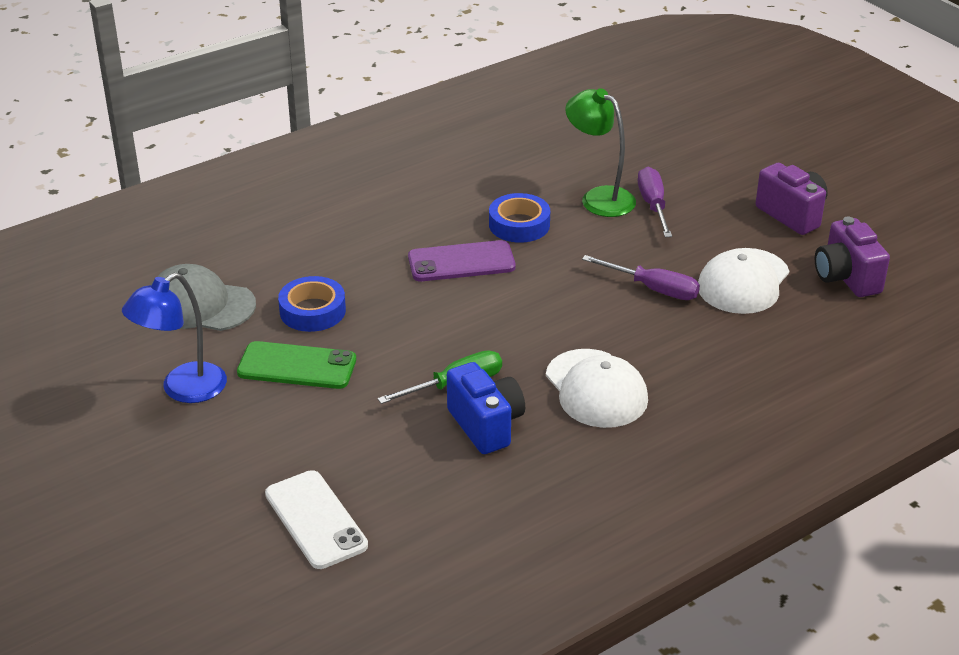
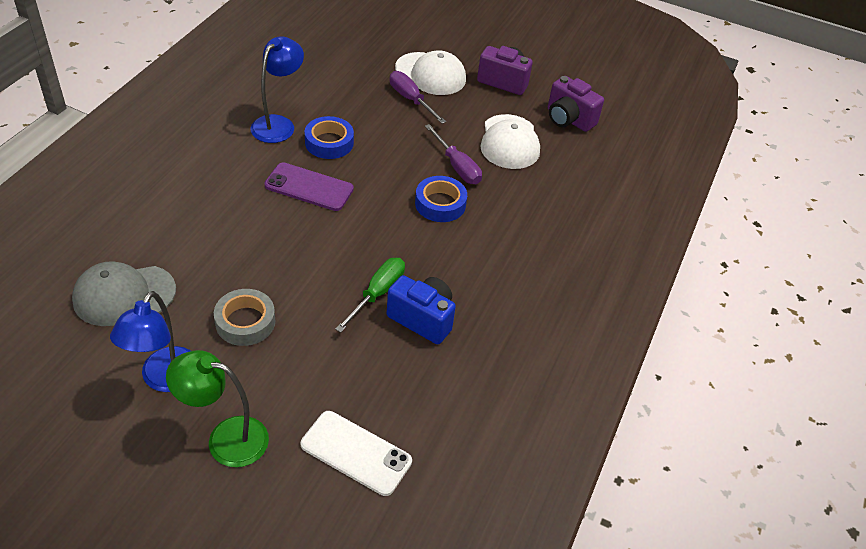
camera: 35 degrees left, 10 degrees up
green phone [237,341,356,389] -> grey tape [214,289,275,346]
blue tape [278,276,346,332] -> blue tape moved to [415,176,467,222]
purple phone [408,240,516,281] -> purple phone turned 60 degrees clockwise [264,162,354,211]
white cap [546,349,648,428] -> white cap moved to [395,50,466,95]
green lamp [565,88,636,217] -> green lamp moved to [166,350,269,467]
purple screwdriver [582,255,700,300] -> purple screwdriver turned 60 degrees clockwise [425,124,482,184]
none -> blue lamp [251,36,304,143]

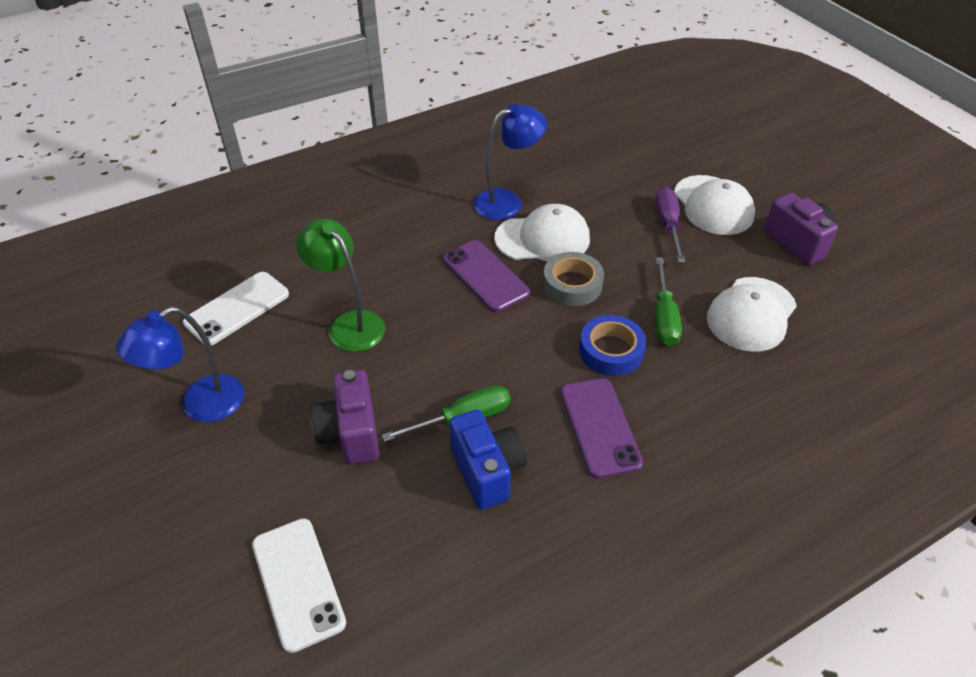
camera: 40 degrees right, 0 degrees up
grey cap [72,261,176,326] -> white phone [183,272,289,345]
green lamp [166,350,269,467] -> green lamp moved to [296,219,385,352]
grey tape [214,289,275,346] -> grey tape moved to [543,252,604,306]
blue tape [305,116,354,159] -> white cap [494,204,590,261]
purple screwdriver [425,124,482,184] -> green screwdriver [655,257,682,346]
purple camera [548,76,604,132] -> purple camera moved to [311,370,379,464]
none -> purple phone [561,378,643,479]

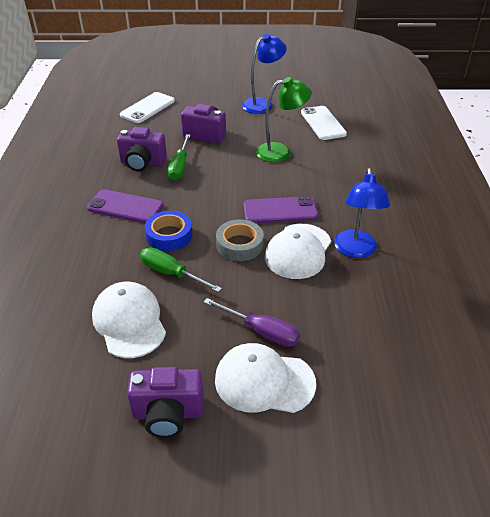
camera: 120 degrees right, 5 degrees down
blue lamp [116,307,244,422] -> blue lamp turned 60 degrees clockwise [242,34,287,114]
white phone [252,518,346,653] -> white phone turned 60 degrees counterclockwise [120,92,175,123]
blue camera [449,410,527,509] -> purple camera [117,127,167,171]

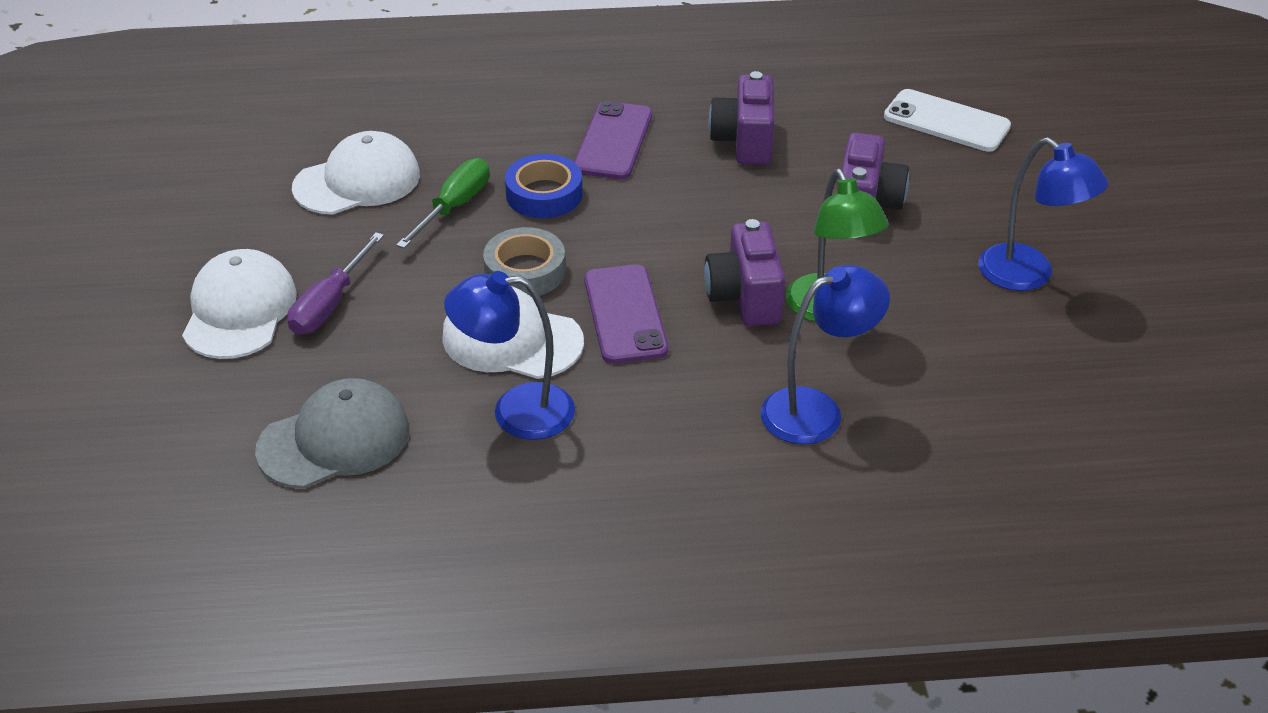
camera: 85 degrees right, 0 degrees up
purple camera [127,367,204,438] -> purple camera moved to [704,219,785,326]
green screwdriver [168,134,191,180] -> none
white phone [301,106,347,140] -> none
none -> grey cap [255,378,409,489]
none -> blue lamp [760,265,890,444]

